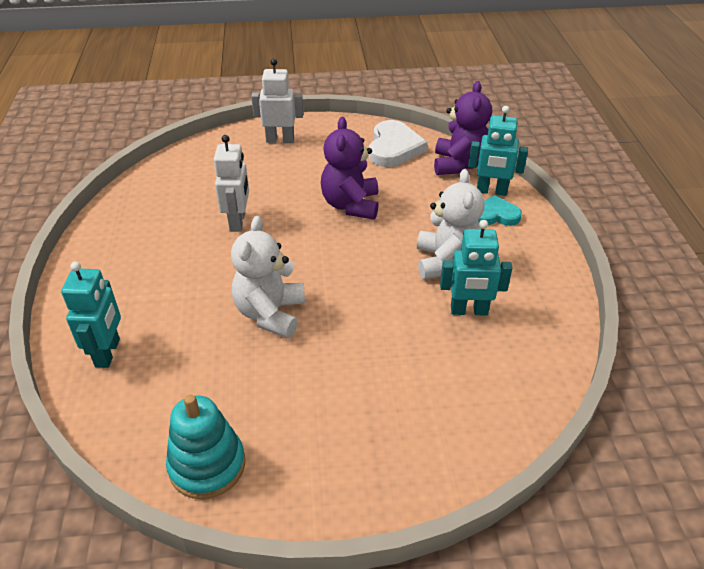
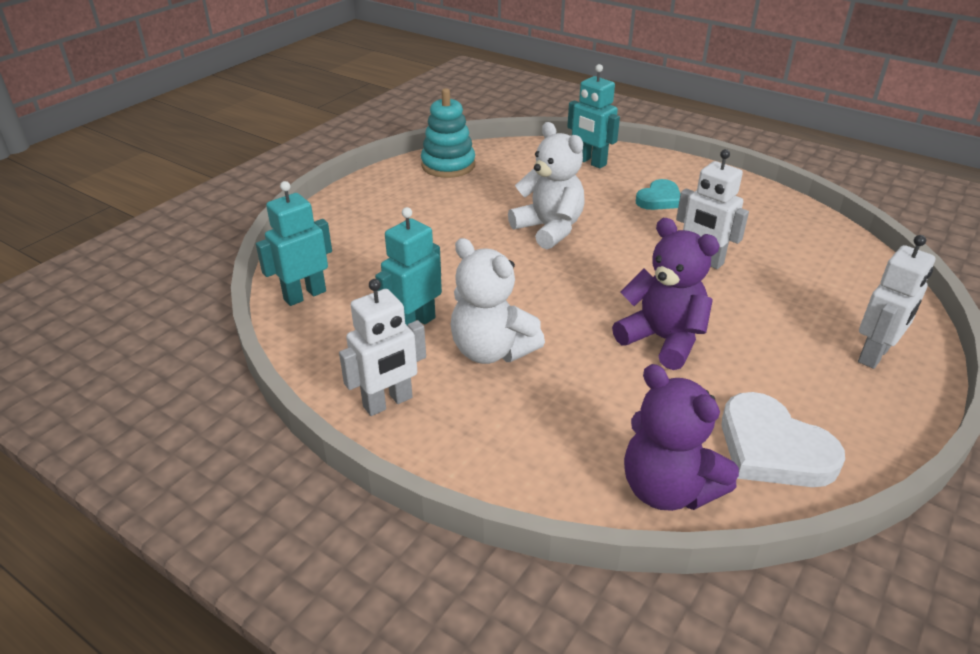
camera: 130 degrees right, 5 degrees down
turquoise robot [468,106,528,196] -> turquoise robot moved to [256,181,332,306]
turquoise heart [478,195,522,226] -> turquoise heart moved to [636,179,680,210]
none -> white robot [339,279,426,416]

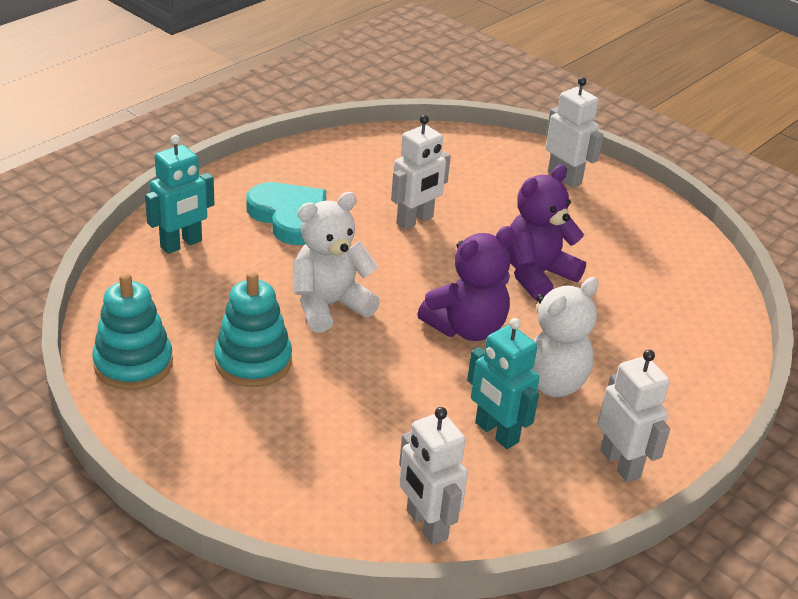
camera: 85 degrees left, 0 degrees up
turquoise robot [256,181,332,306] -> white robot [399,407,468,545]
purple teddy bear [624,364,739,511] -> purple teddy bear moved to [417,226,514,341]
turquoise heart [636,179,680,210] -> turquoise heart [246,182,326,245], size x1.59
white heart [721,392,845,487] -> none
none -> turquoise stacking toy [214,271,292,387]

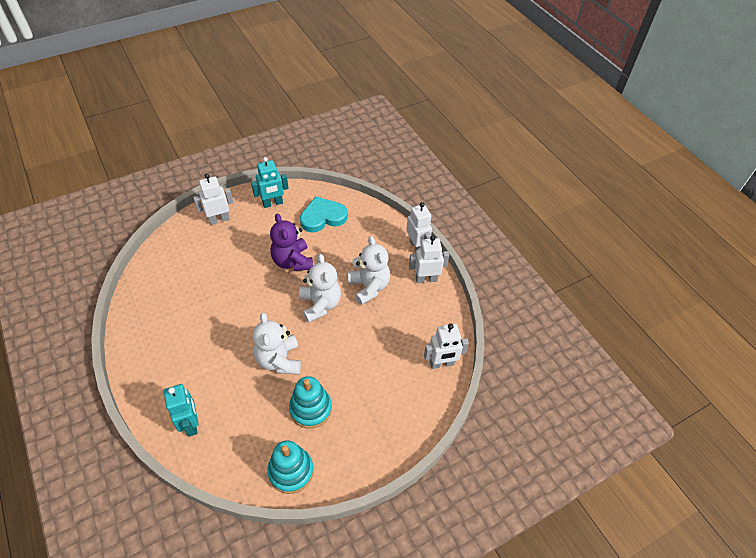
camera: 70 degrees left, 15 degrees up
turquoise heart [246,182,326,245] -> turquoise heart moved to [300,196,348,232]
white robot [391,115,451,230] -> white robot moved to [406,202,432,252]
purple teddy bear [417,226,514,341] -> white teddy bear [299,254,341,323]
turquoise robot [467,318,539,449] -> turquoise robot moved to [251,157,289,208]

